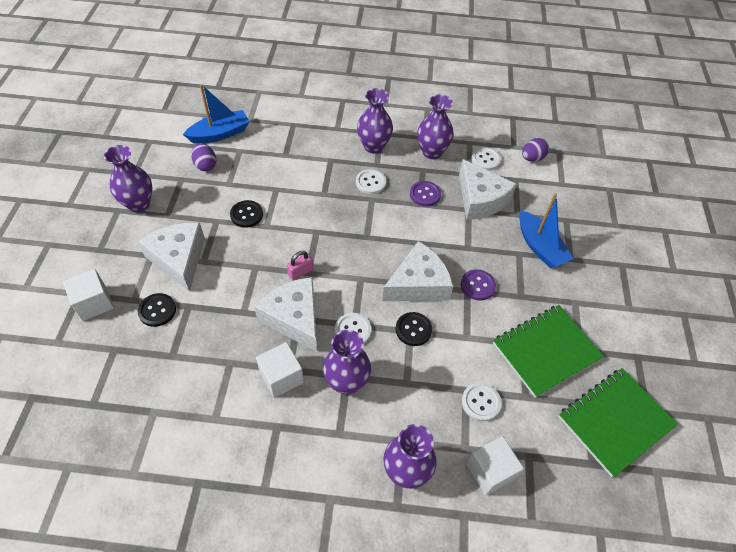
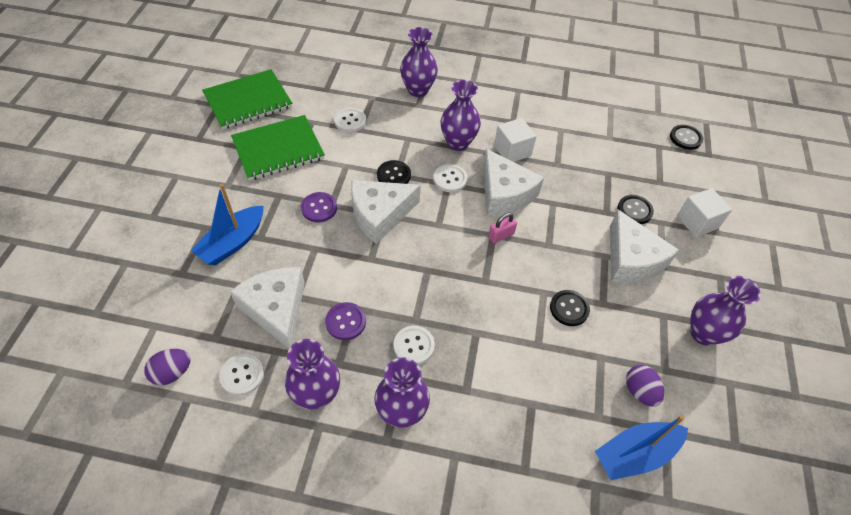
camera: 175 degrees left, 0 degrees up
white cube [466,436,524,496] -> none
blue boat [519,193,573,268] -> blue boat turned 120 degrees counterclockwise [190,184,263,265]
none -> black button [670,125,703,150]

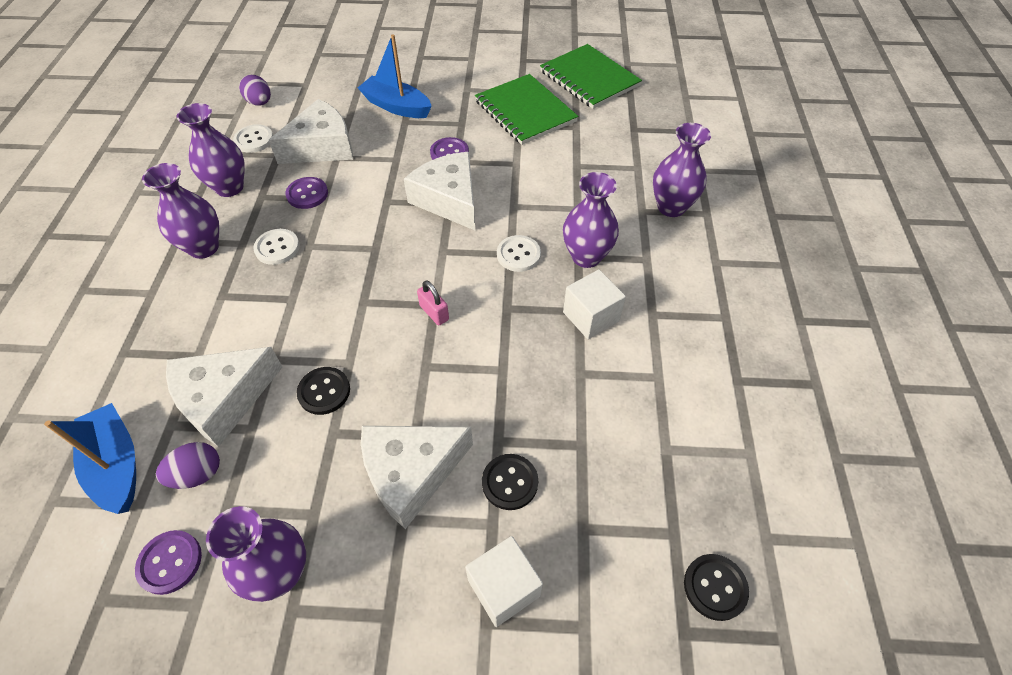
camera: 85 degrees right, 0 degrees up
white button [334,108,366,133] -> none
black button [377,160,411,184] -> none
white cheese [483,149,544,216] -> white cheese moved to [166,347,282,447]
none -> purple button [135,530,202,595]

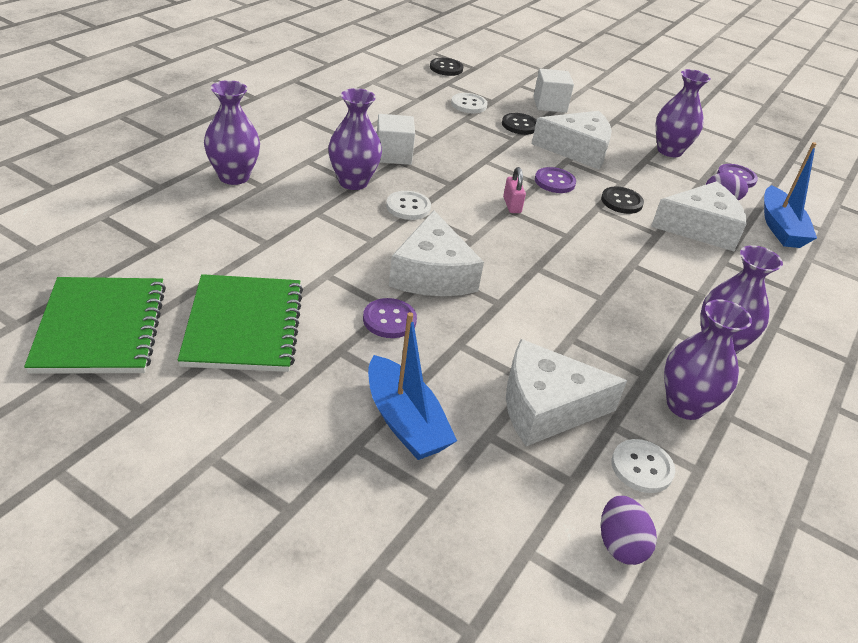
camera: 155 degrees left, 15 degrees down
white button [253,229,300,265] -> white button moved to [451,93,488,113]
purple button [285,177,328,209] -> purple button moved to [535,167,576,193]

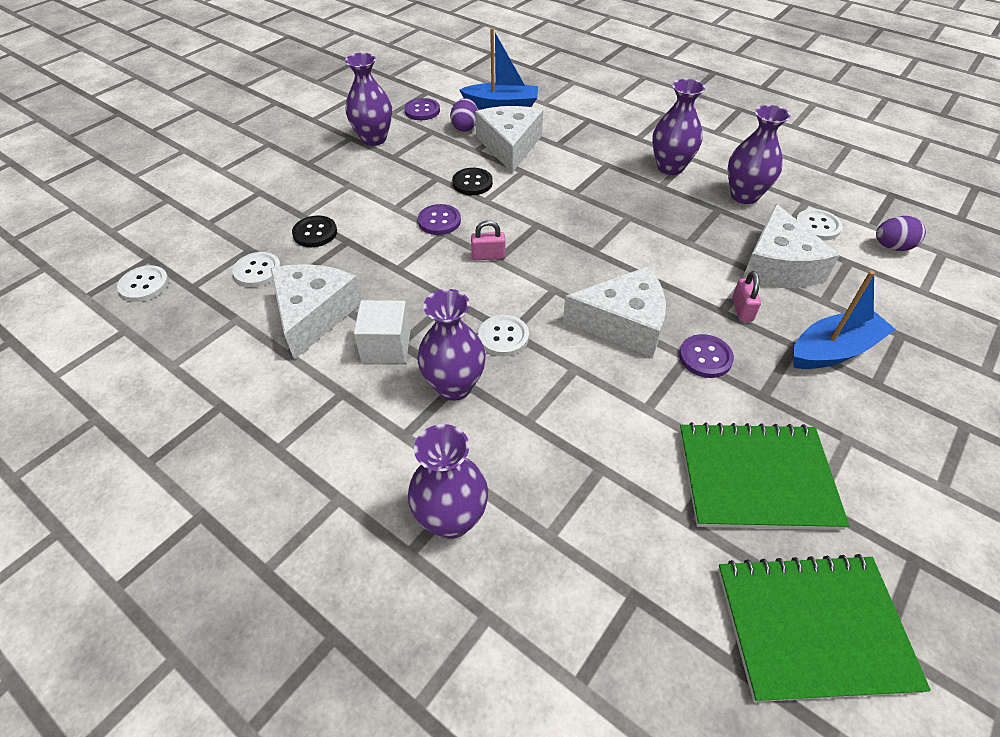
camera: 80 degrees left, 10 degrees up
black button [430,58,464,76] -> white button [117,265,169,302]
white cheese [532,111,612,170] -> white cheese moved to [270,264,362,360]
white cube [533,69,574,113] -> none
none -> pink padlock [732,271,761,322]

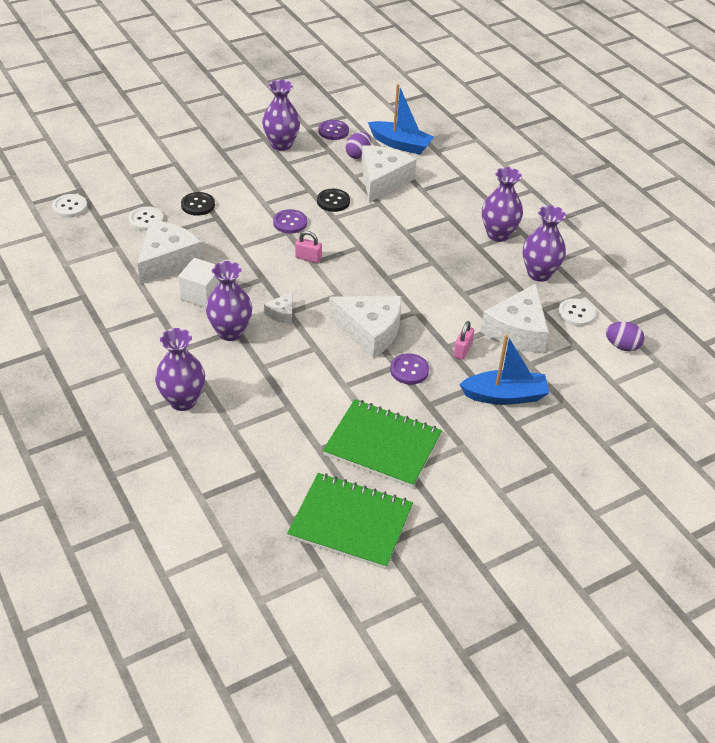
camera: 20 degrees right, 5 degrees down
white button [478,315,529,356] -> white cheese [264,292,293,324]

